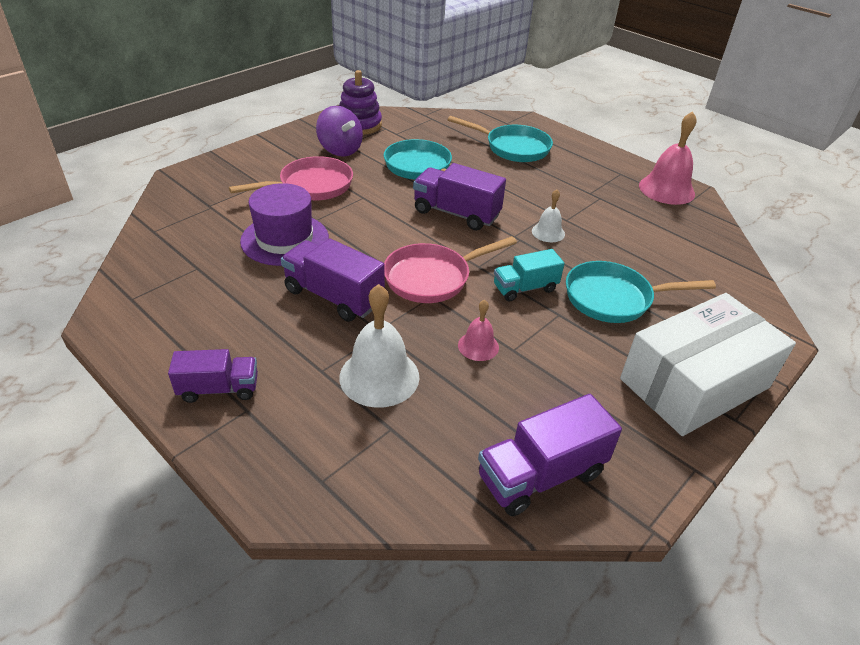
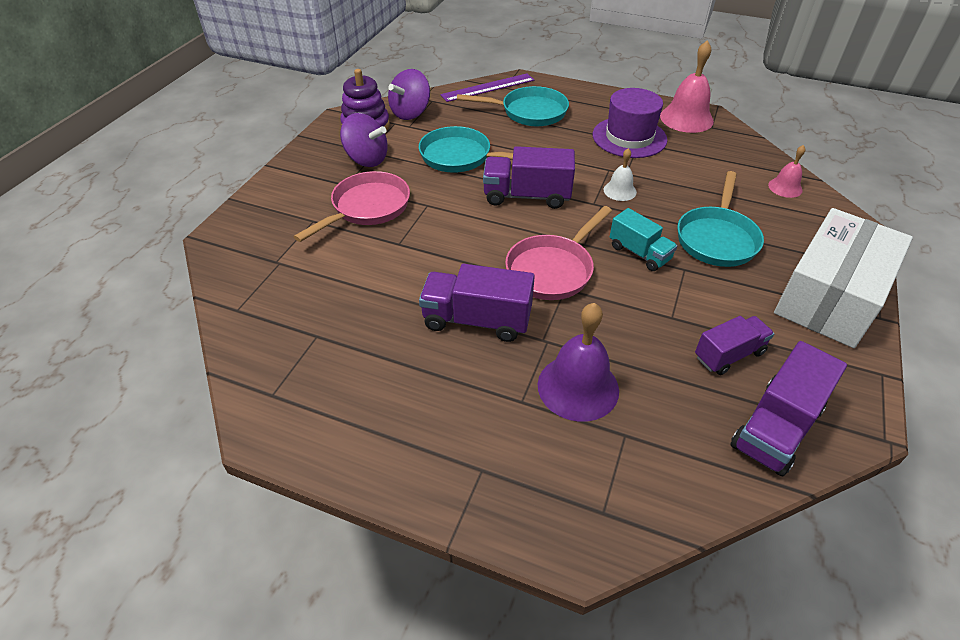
camera: 20 degrees left, 5 degrees up
purple truck [168,349,258,403] -> purple truck moved to [695,316,774,375]
purple hat [240,183,329,266] -> purple hat moved to [593,88,668,158]
white bell [339,284,419,408] -> purple bell [538,303,619,422]
pink bell [458,300,499,361] -> pink bell moved to [768,145,806,198]
turquoise truck [494,249,565,301] -> turquoise truck turned 90 degrees counterclockwise [610,208,677,271]
turquoise pan [566,261,716,323] -> turquoise pan turned 45 degrees counterclockwise [677,171,764,267]
none -> purple spinning top [388,69,430,120]
none -> purple ruler [440,73,534,102]

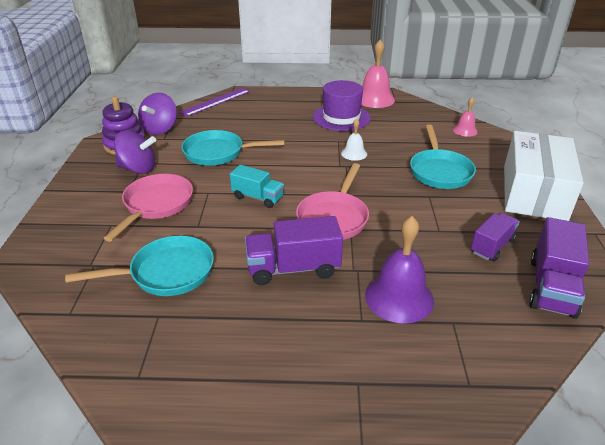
camera: 20 degrees left, 10 degrees down
turquoise pan [457,86,569,126] -> turquoise pan moved to [65,236,214,296]
purple truck [483,146,575,209] -> none
turquoise truck [610,208,677,271] -> turquoise truck moved to [230,165,284,208]

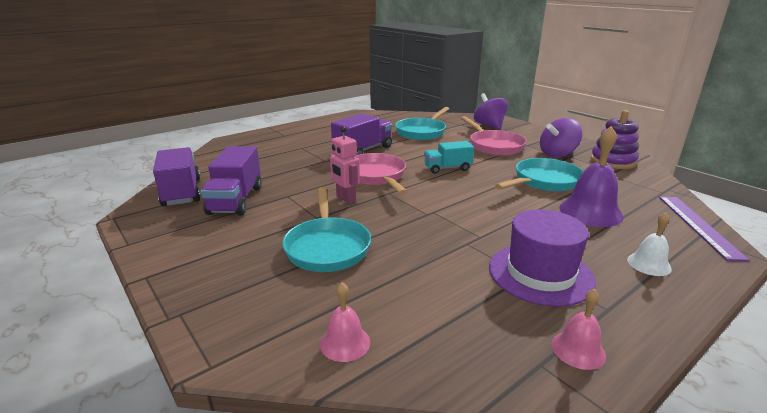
camera: 140 degrees right, 10 degrees down
purple spinning top [138,93,177,135] -> purple spinning top moved to [474,93,508,130]
white bell [341,118,367,161] -> white bell moved to [627,212,672,276]
pink bell [361,39,395,108] -> pink bell [551,289,606,370], size x0.55
purple bell [365,216,434,324] -> purple bell moved to [559,126,624,227]
turquoise pan [410,124,476,189] -> turquoise pan turned 150 degrees counterclockwise [282,187,371,272]
purple truck [471,213,520,261] -> purple truck [201,146,262,215], size x1.51
white box [504,131,584,221] -> none
none -> pink robot [329,126,360,204]

